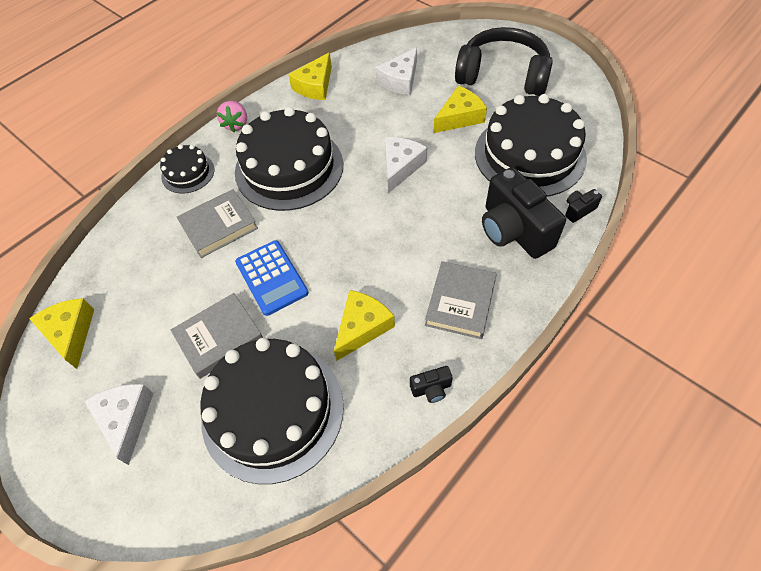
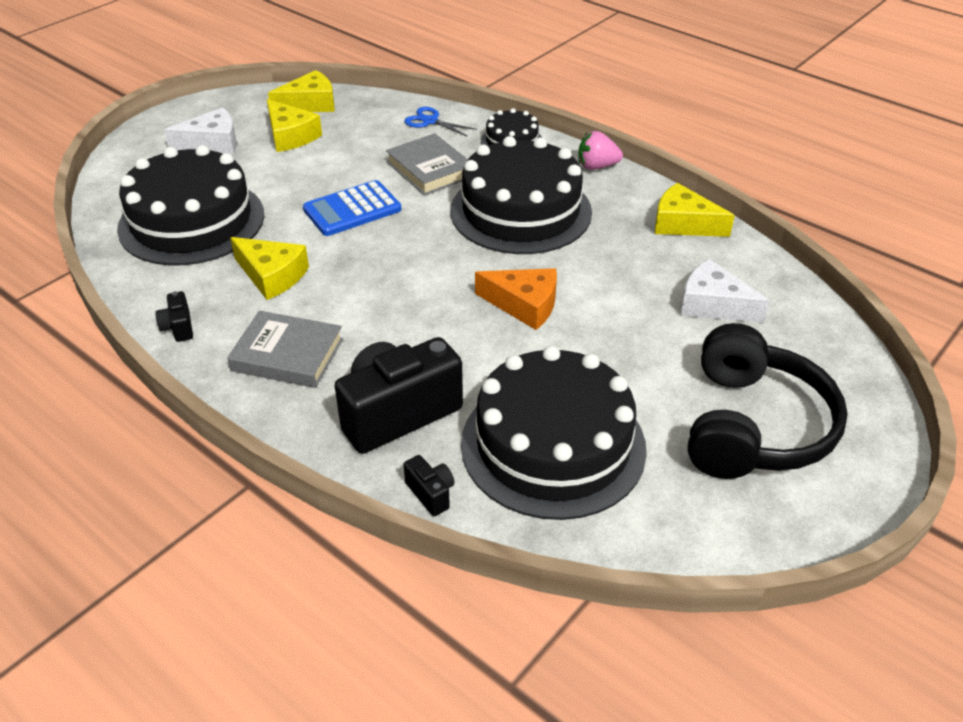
camera: 85 degrees right, 15 degrees down
grey book [171,293,263,379] -> none
white cheese [385,137,427,193] -> orange cheese [475,268,557,330]
yellow cheese [433,86,487,133] -> yellow cheese moved to [267,99,322,152]
none -> blue scissors [404,107,477,137]

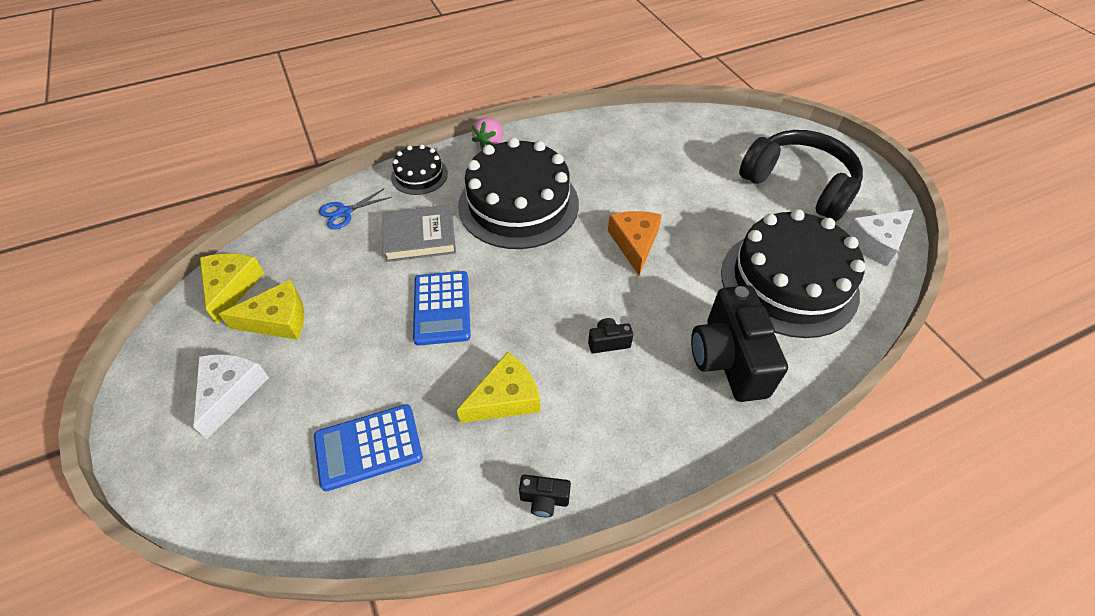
camera: 65 degrees left, 10 degrees up
black cake [117,145,264,265] -> blue calculator [314,404,423,491]
grey book [227,311,343,388] -> none
black camera [403,455,455,516] -> black camera moved to [588,318,633,353]
orange cheese [475,268,557,330] -> orange cheese turned 45 degrees counterclockwise [608,211,662,275]
yellow cheese [655,183,735,237] -> none
white cheese [680,259,770,323] -> white cheese moved to [845,210,914,266]

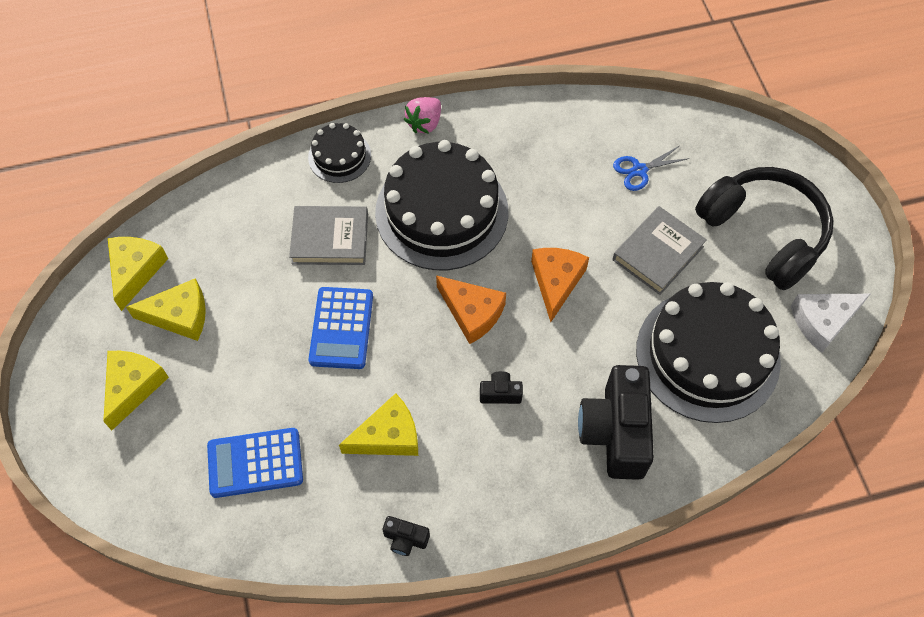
camera: 10 degrees right, 10 degrees up
white cheese [193,354,269,439] -> yellow cheese [103,351,169,430]
blue scissors [319,188,392,229] -> blue scissors moved to [613,146,689,191]
none -> orange cheese [436,275,506,344]
none -> grey book [613,206,707,295]

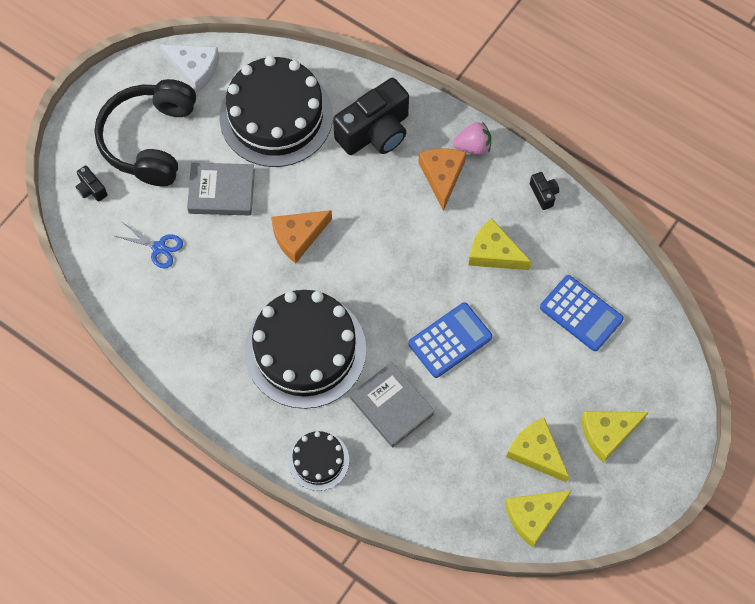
camera: 130 degrees left, 5 degrees up
pink strawberry [403,97,441,134] -> pink strawberry moved to [453,122,491,155]
orange cheese [436,275,506,344] -> orange cheese moved to [418,148,466,211]
black camera [480,371,523,404] -> black camera moved to [75,165,108,202]

